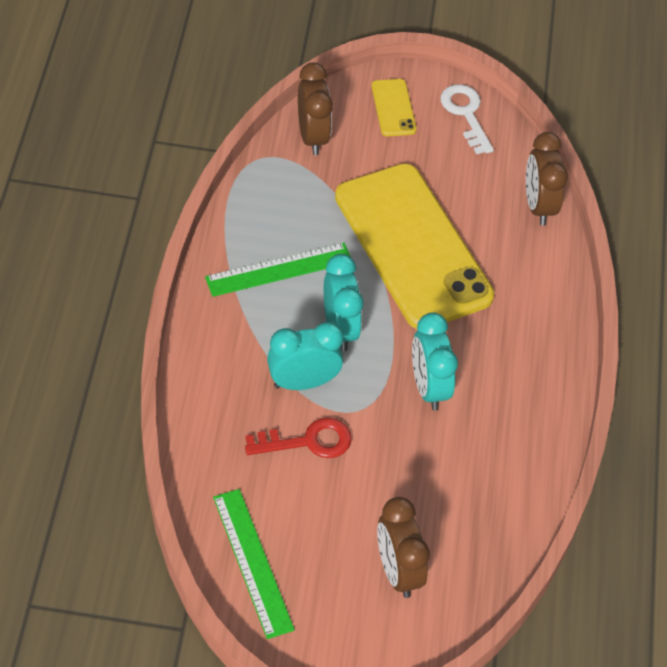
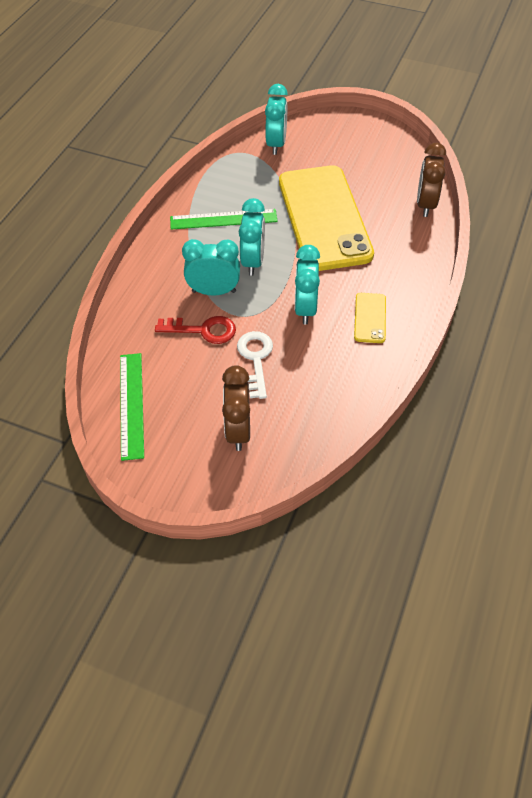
camera: 20 degrees right, 0 degrees up
brown clock [298,62,333,155] -> turquoise clock [265,84,288,155]
yellow phone [371,79,417,136] -> yellow phone moved to [354,293,386,343]
white key [440,84,494,154] -> white key moved to [237,331,273,399]

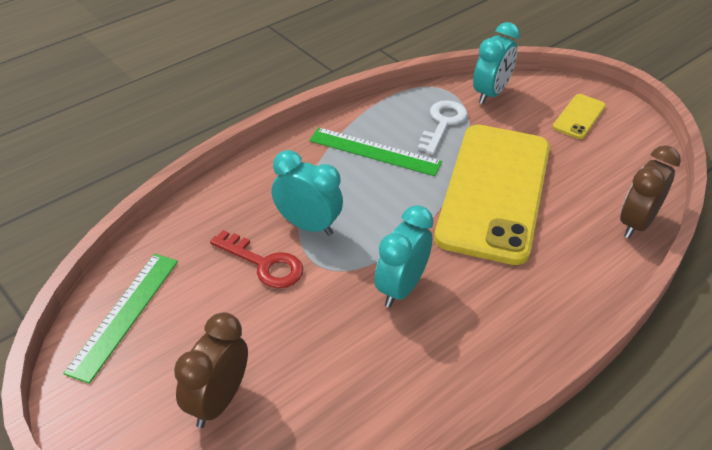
camera: 25 degrees right, 10 degrees down
white key [237,331,273,399] -> white key moved to [418,100,468,155]
turquoise clock [239,198,265,276] -> none
yellow phone [354,293,386,343] -> yellow phone moved to [553,94,606,139]

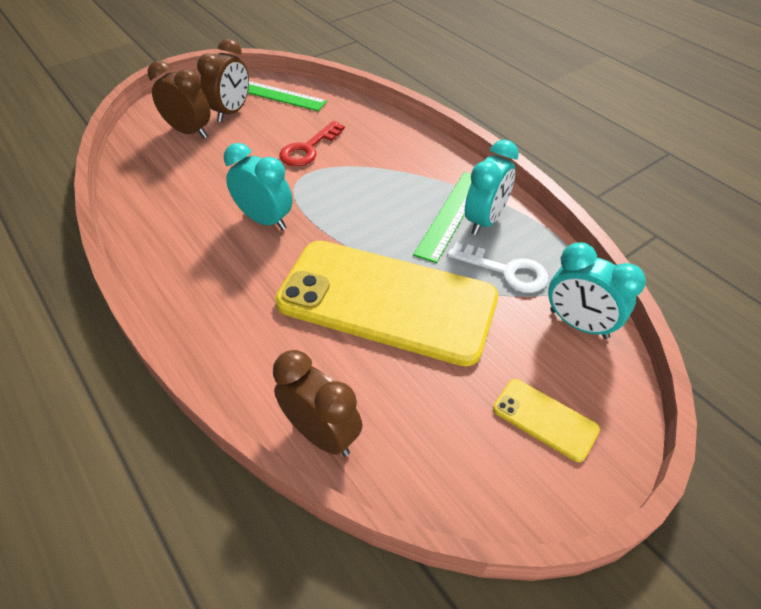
camera: 95 degrees right, 5 degrees up
turquoise clock [271,150,343,236] -> turquoise clock moved to [465,140,519,235]
none -> brown clock [197,39,249,122]

